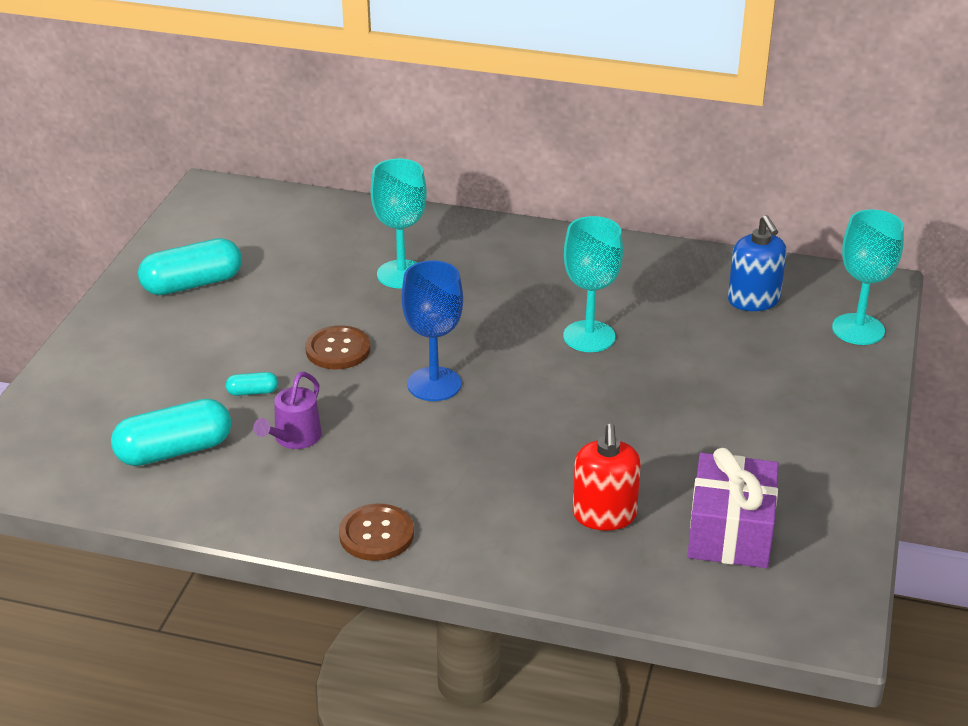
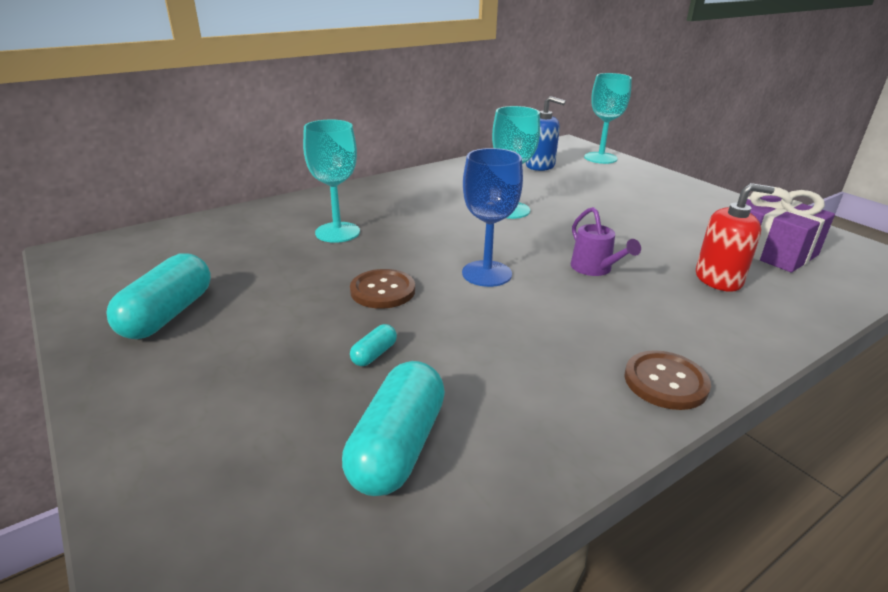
camera: 50 degrees left, 5 degrees down
purple watering can [253,372,322,449] -> purple watering can moved to [571,207,641,276]
red soap dispenser [573,424,641,531] -> red soap dispenser turned 45 degrees counterclockwise [696,183,774,292]

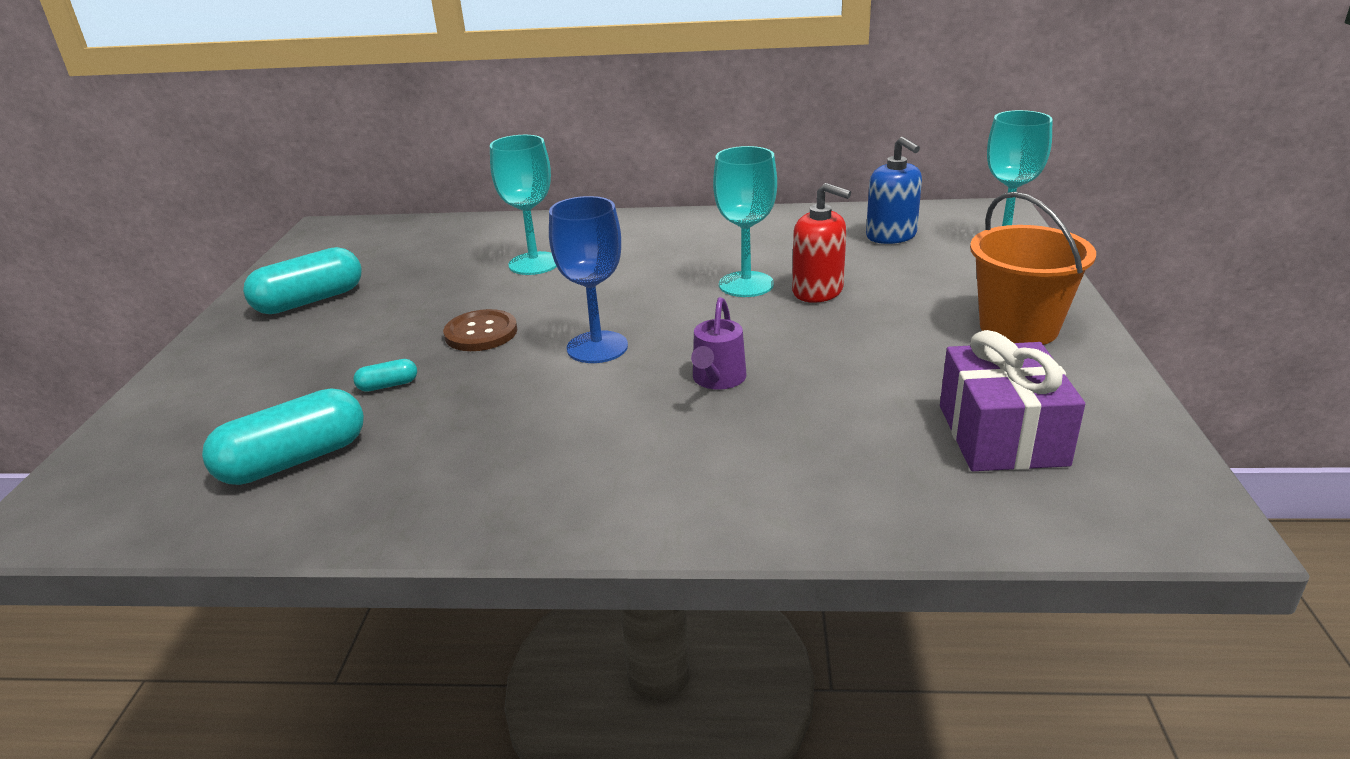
camera: 40 degrees right, 0 degrees up
brown button [625,350,711,410] -> none
red soap dispenser [696,183,774,292] -> red soap dispenser moved to [792,183,851,303]
none -> orange bucket [970,192,1096,345]

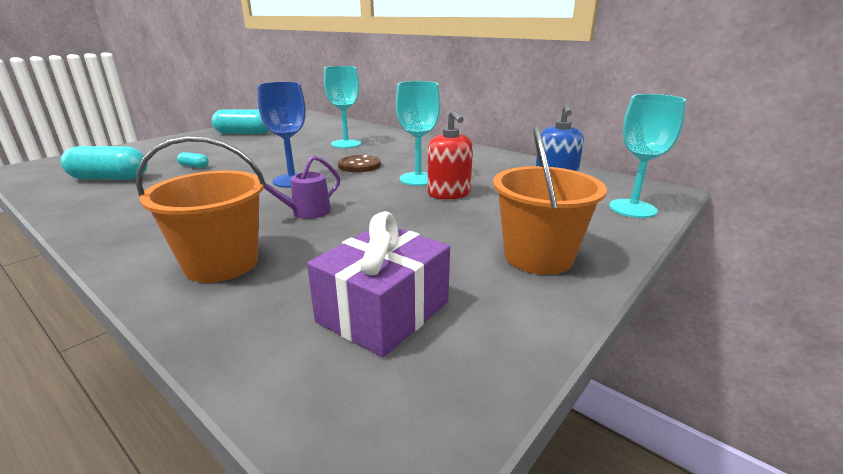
camera: 35 degrees right, 5 degrees down
brown button [443,309,517,351] -> brown button moved to [338,155,381,172]
none -> orange bucket [136,136,266,283]

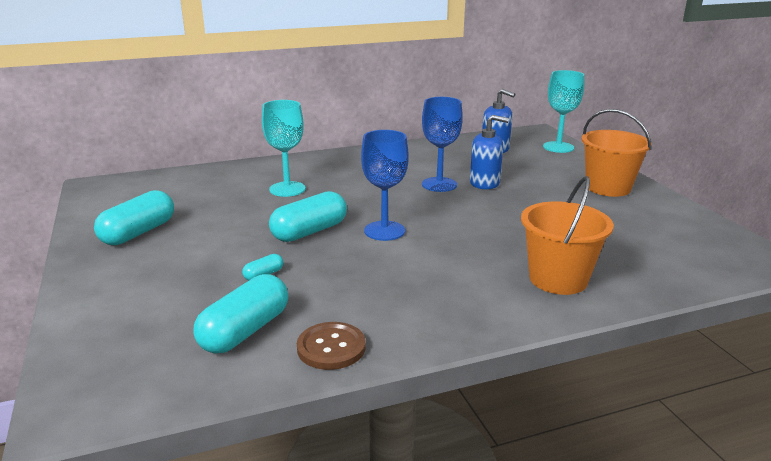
camera: 60 degrees left, 0 degrees up
purple watering can [264,155,340,219] -> none
purple gift [307,211,450,358] -> none
brown button [338,155,381,172] -> brown button moved to [297,322,366,370]
turquoise goblet [396,81,440,186] -> blue goblet [422,97,463,192]
red soap dispenser [428,110,473,200] -> blue soap dispenser [470,115,509,189]
none -> turquoise capsule [269,191,347,242]

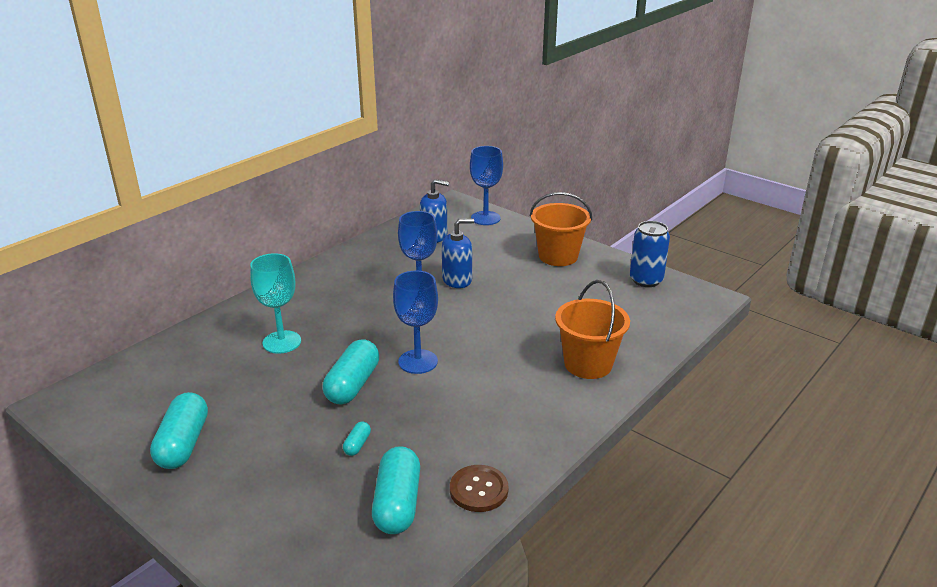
camera: 30 degrees left, 5 degrees up
turquoise goblet [543,70,584,153] -> blue goblet [470,146,503,225]
none -> blue can [630,221,670,287]

